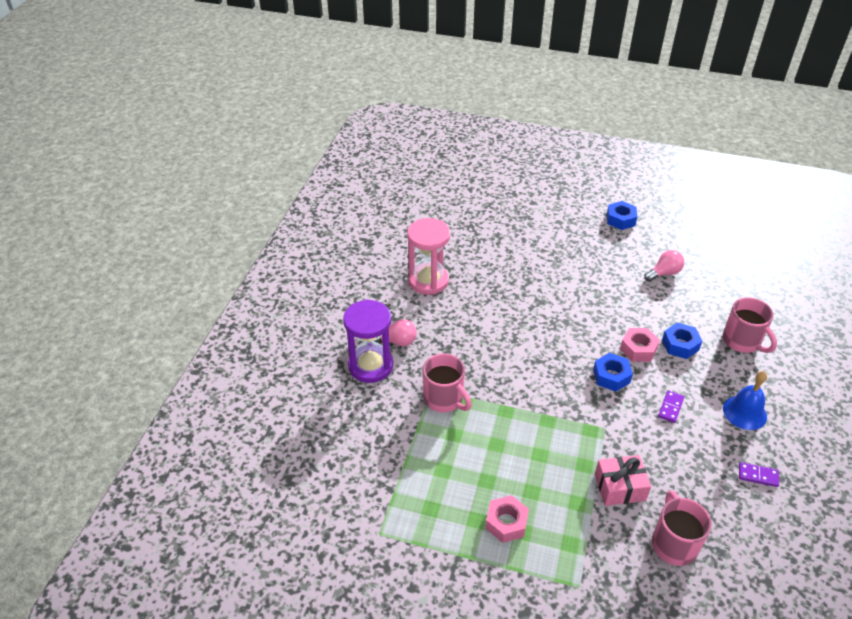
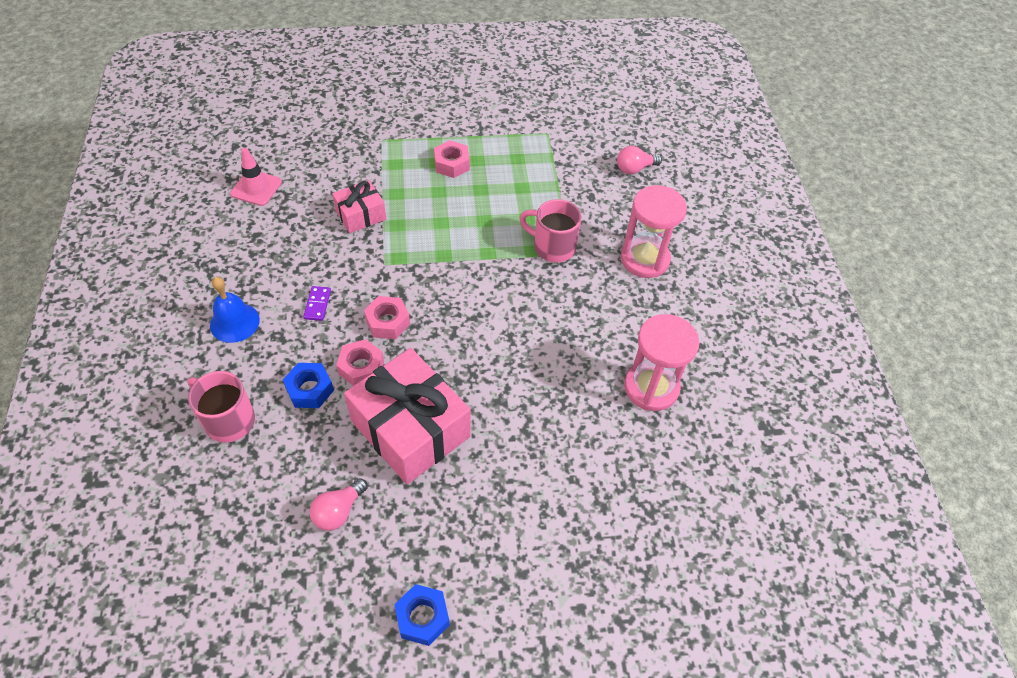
camera: 155 degrees right, 10 degrees up
purple hourglass [343,299,393,383] -> pink hourglass [621,185,687,278]
pink light bulb [374,319,417,346] -> pink light bulb moved to [617,146,662,174]
blue nut [593,353,633,392] -> pink nut [364,296,410,339]
pink mug [652,491,712,566] -> none
purple domino [739,462,779,487] -> none
none -> pink traffic cone [230,148,282,206]
none -> pink gift [344,348,471,484]

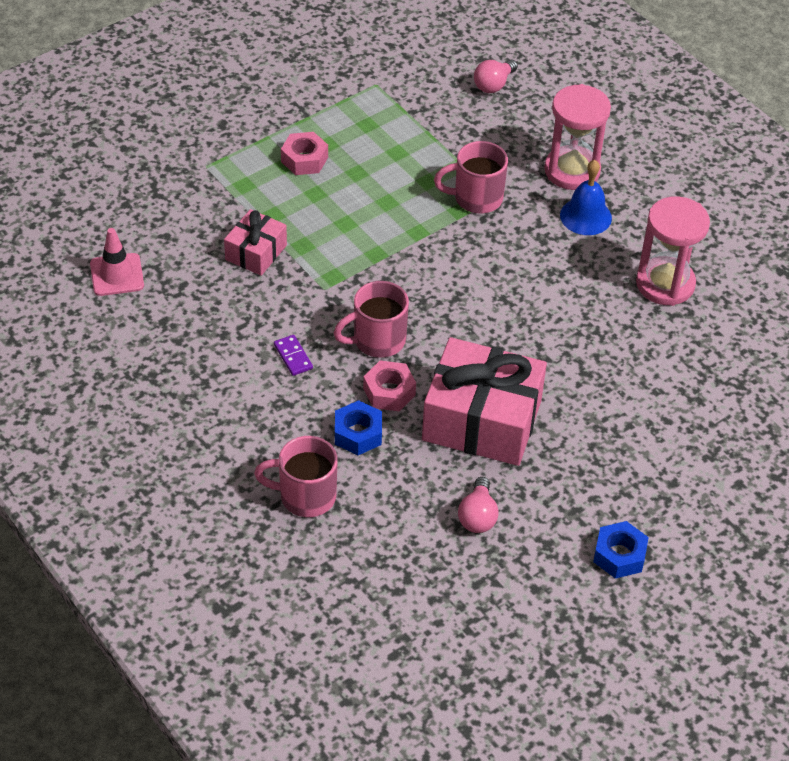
camera: 30 degrees left, 5 degrees down
blue bell [210,277,260,343] -> blue bell moved to [560,160,612,235]
pink nut [364,296,410,339] -> pink mug [334,281,409,358]

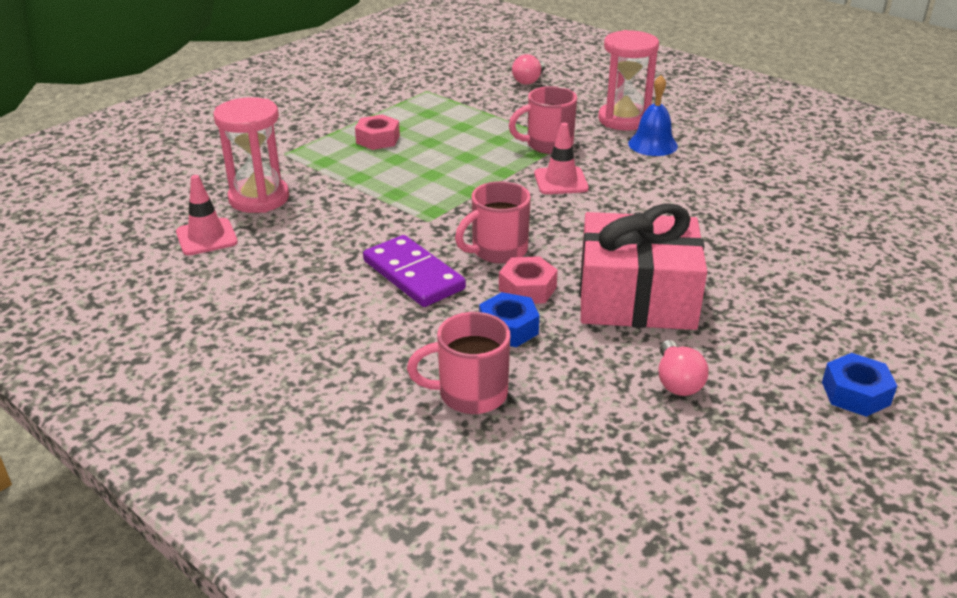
camera: 10 degrees left, 15 degrees down
pink gift [224,209,287,276] -> none
purple domino [274,335,313,376] -> purple domino [363,235,466,307], size x2.11
pink hourglass [636,196,710,306] -> pink hourglass moved to [213,97,289,213]
none -> pink traffic cone [534,123,589,194]

